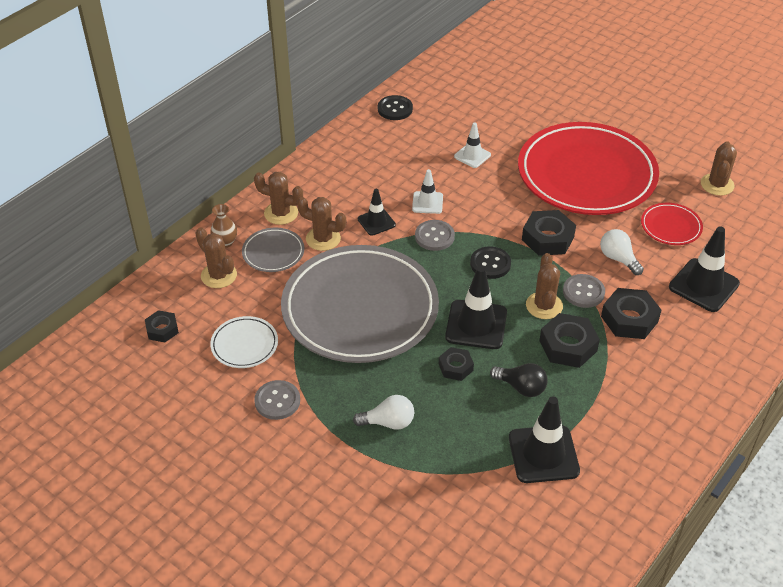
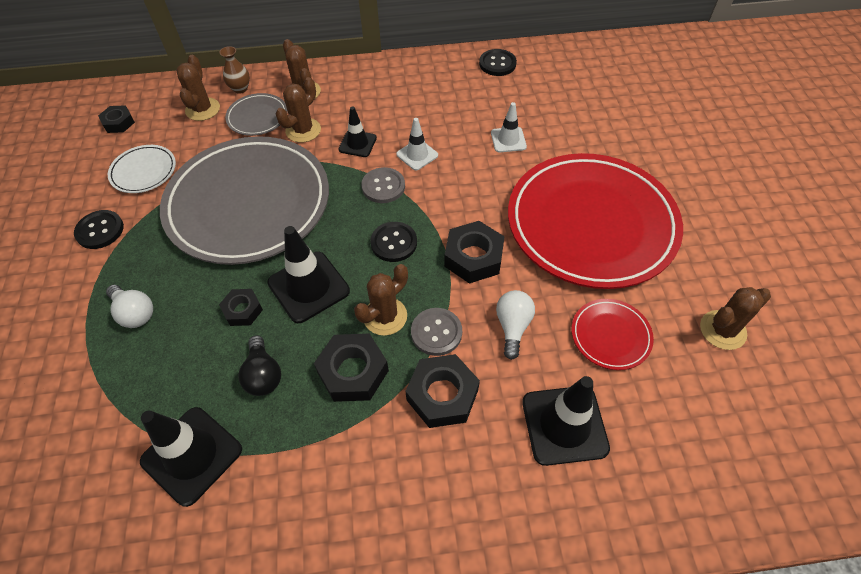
camera: 45 degrees right, 10 degrees up
grey button [254,380,300,420] -> black button [74,210,124,249]
brown cactus [297,197,346,251] -> brown cactus turned 60 degrees clockwise [275,77,321,143]

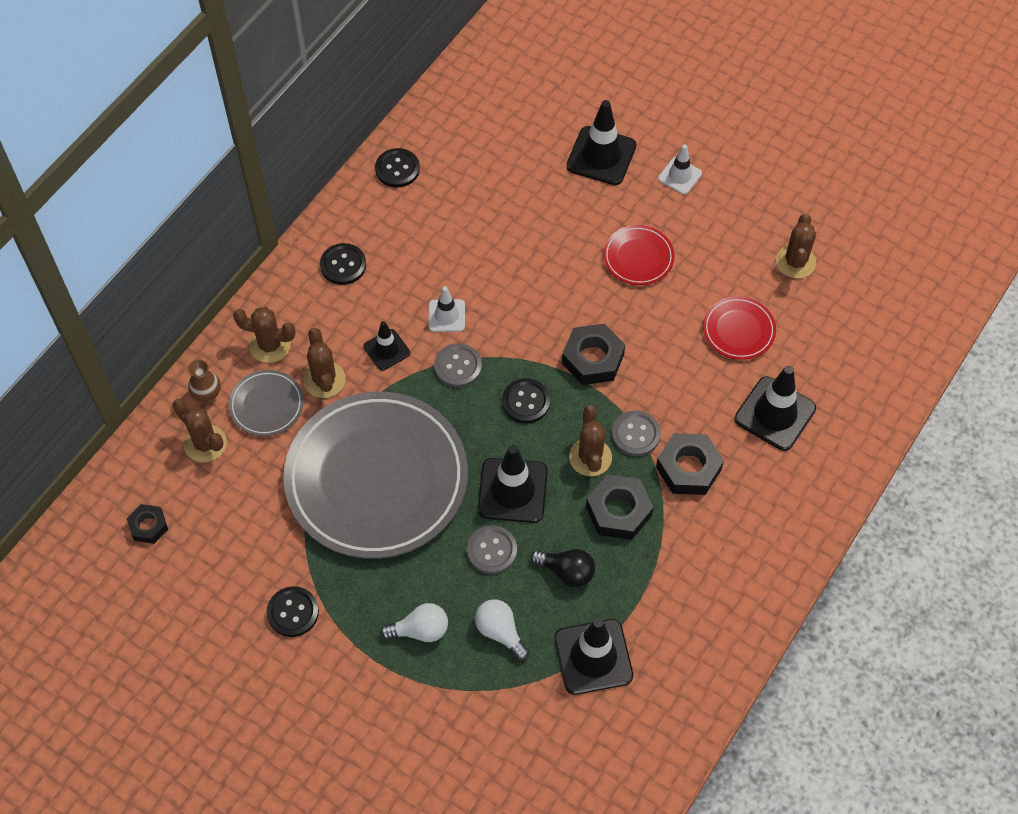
camera: 50 degrees left, 5 degrees up
white plate [108,145,176,193] -> none
black nut [219,289,263,326] -> grey button [467,525,517,574]
white traffic cone [491,102,527,152] -> white traffic cone moved to [658,144,702,194]
white light bulb [496,290,535,360] -> white light bulb moved to [475,599,529,660]
red plate [508,153,683,289] -> red plate [603,225,675,285], size x0.42
none -> black button [320,243,366,285]
none -> black traffic cone [566,100,636,185]

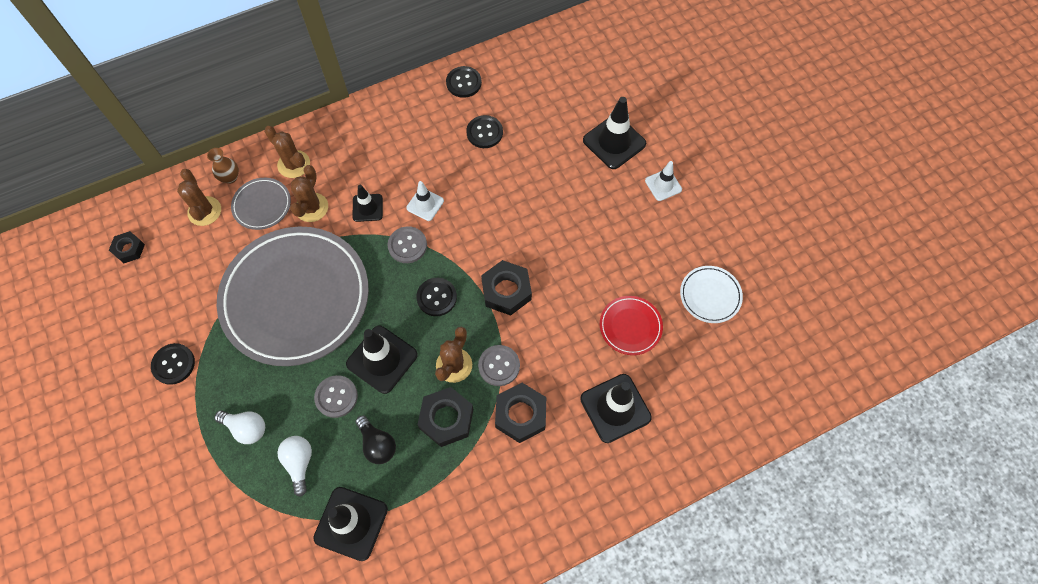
camera: 30 degrees right, 5 degrees up
black button [320,243,366,285] -> black button moved to [466,115,503,148]
red plate [603,225,675,285] -> none
brown cactus [776,214,816,279] -> white plate [680,266,743,323]

